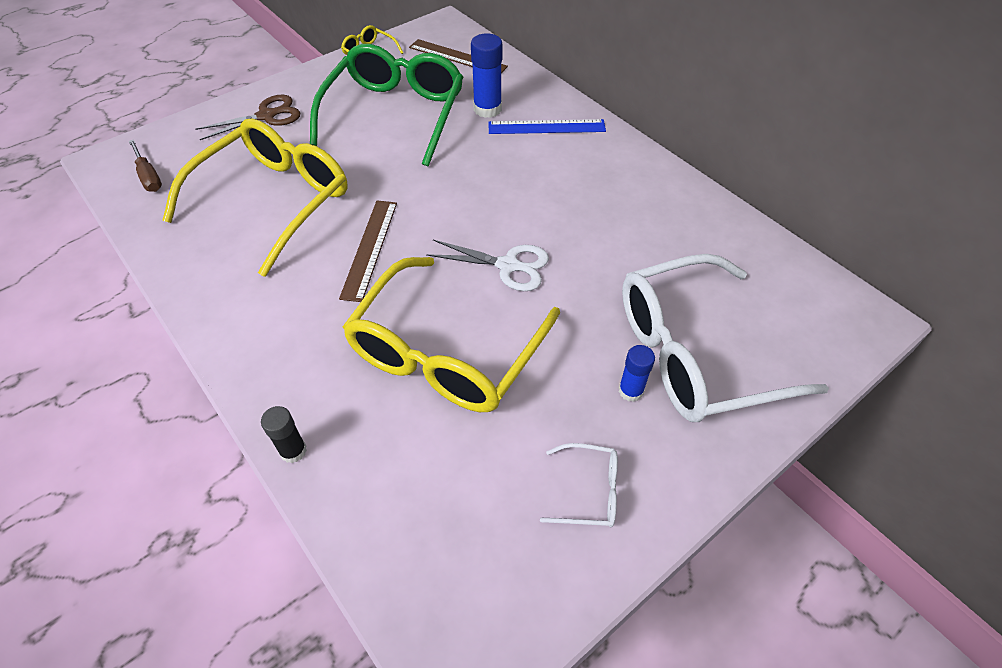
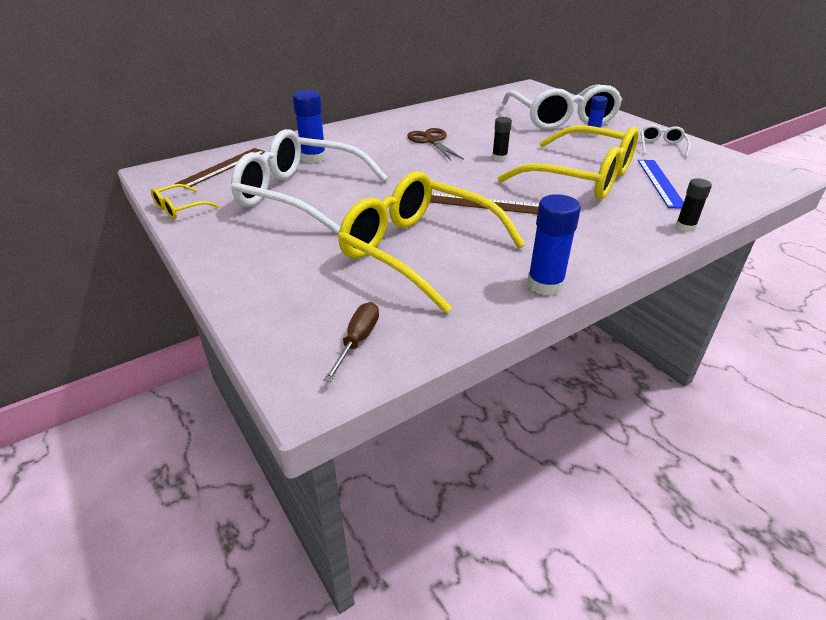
camera: 85 degrees left, 15 degrees down
brown screwdriver [129,139,162,192] -> brown screwdriver turned 45 degrees counterclockwise [324,302,379,382]
brown scissors [195,95,300,140] -> brown scissors moved to [407,128,464,161]
green glasses [310,44,463,166] -> white glasses [231,129,388,234]
white scissors [426,240,549,291] -> black glue stick [492,117,512,161]
blue ruler [488,119,606,134] -> blue ruler moved to [638,160,684,209]
none -> blue glue stick [527,194,581,295]

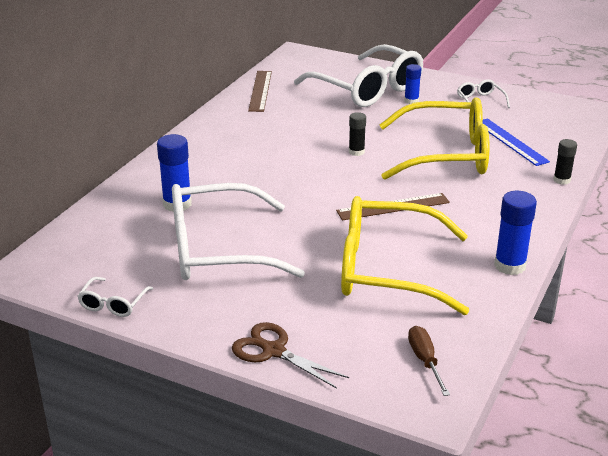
camera: 30 degrees left, 5 degrees down
yellow glasses [151,184,219,219] -> white glasses [77,277,153,317]
brown ruler [175,148,266,189] -> brown ruler moved to [248,71,272,112]
brown scissors [407,128,464,161] -> brown scissors moved to [232,322,349,389]

